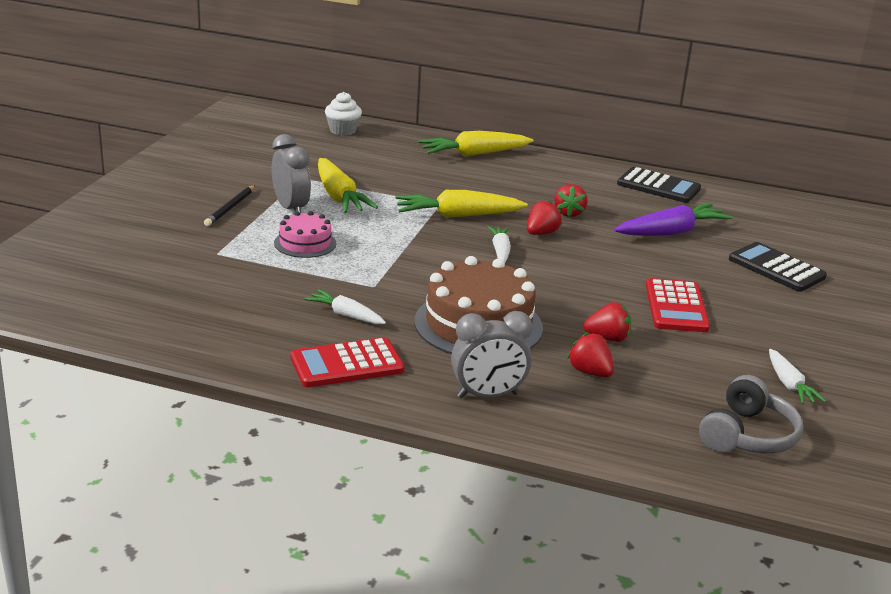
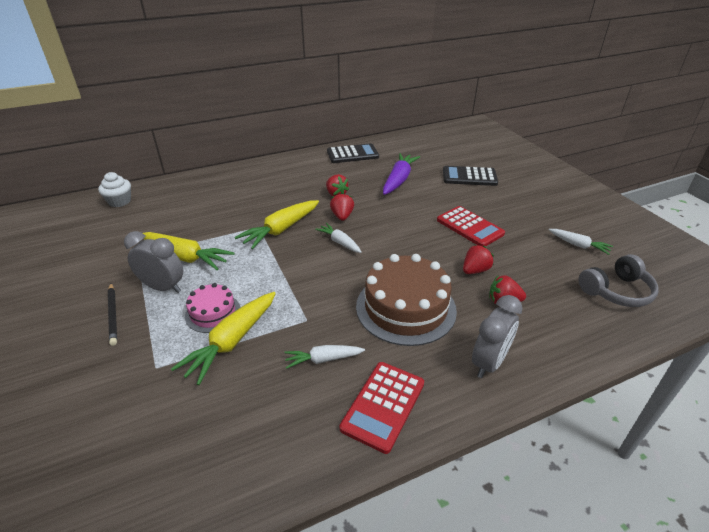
camera: 40 degrees left, 10 degrees up
yellow carrot [418,131,533,157] -> yellow carrot moved to [171,292,276,385]
grey headphones [699,375,804,453] -> grey headphones turned 75 degrees clockwise [579,254,659,307]

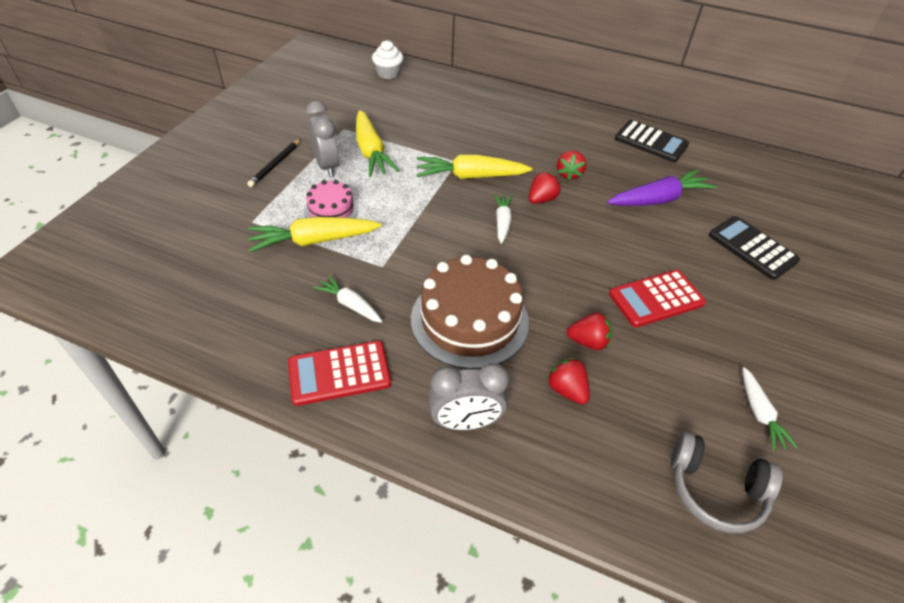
camera: 45 degrees right, 10 degrees up
red calculator [437,206,505,247] -> red calculator turned 60 degrees clockwise [609,270,706,327]

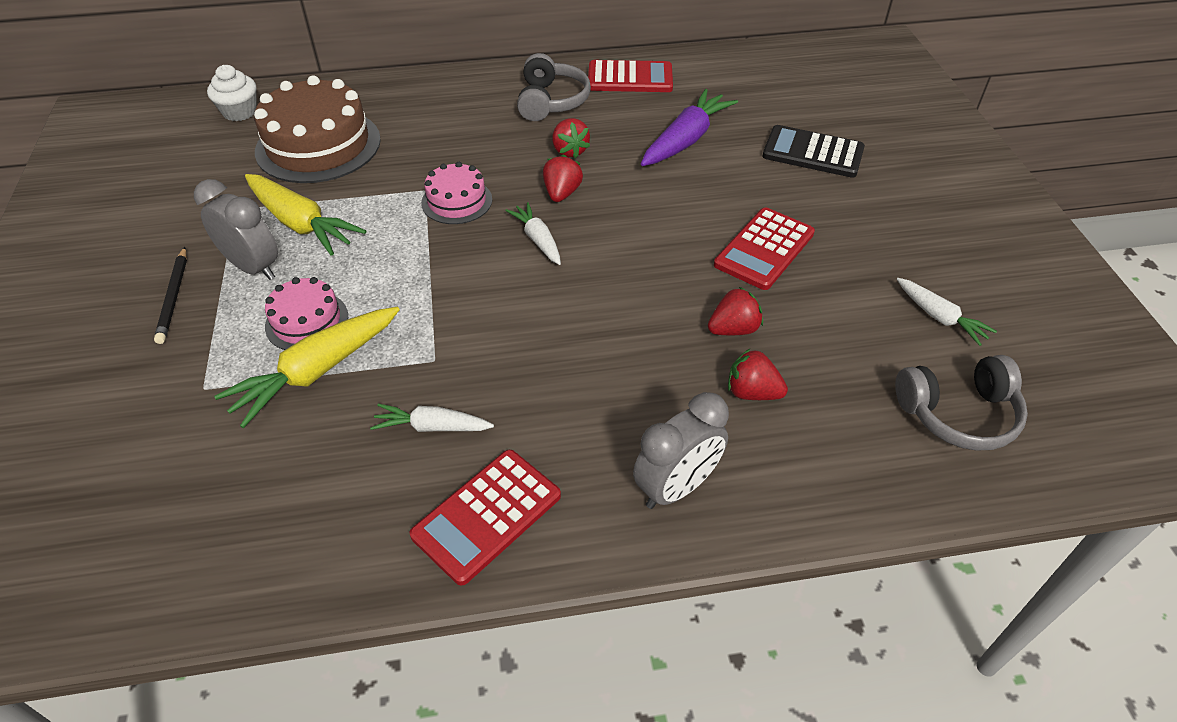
camera: 30 degrees left, 0 degrees up
brown cake [411,255,529,369] -> brown cake moved to [254,75,381,183]
yellow carrot [417,155,532,179] -> pink cake [421,162,492,224]
black calculator [615,120,689,162] -> red calculator [588,60,673,92]
none -> grey headphones [517,53,591,121]

